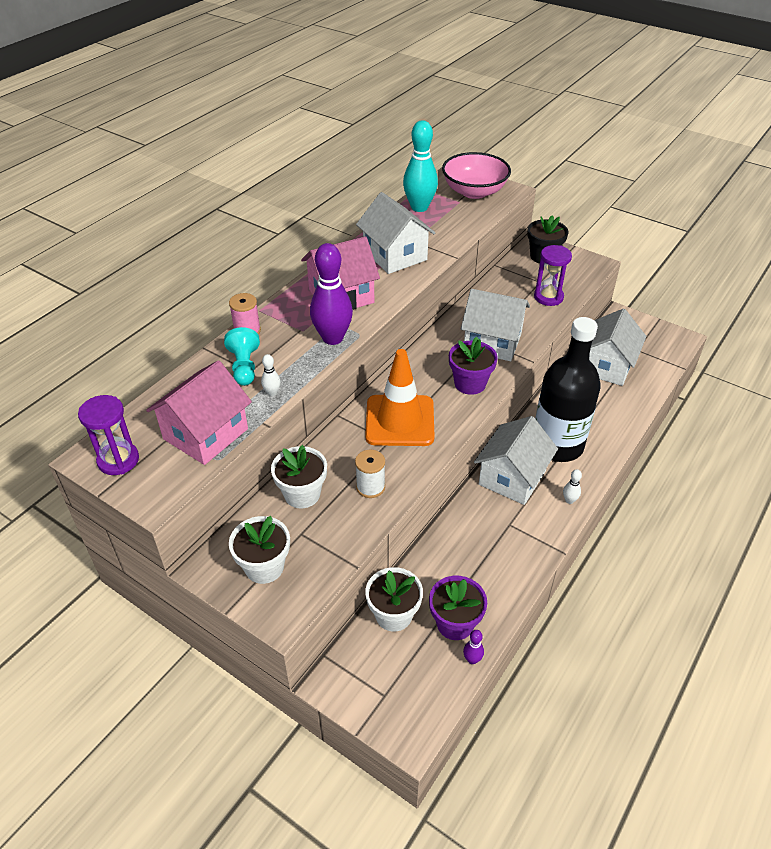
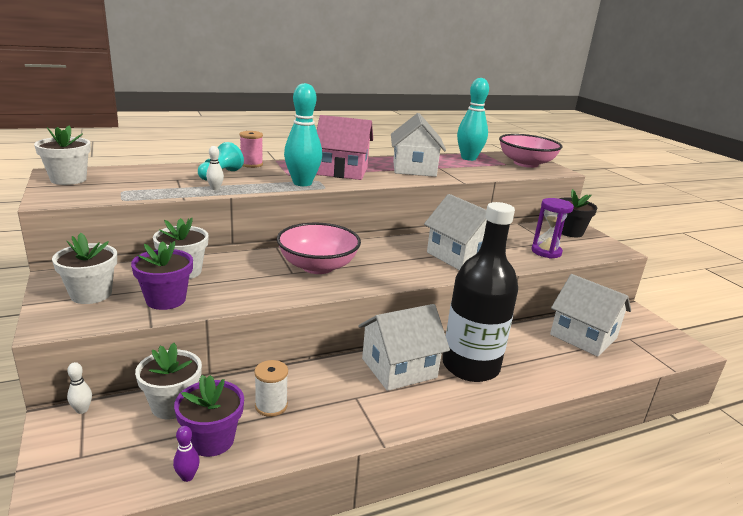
camera: 30 degrees right, 20 degrees down
purple hourglass [78,395,139,475] -> white flower pot [34,126,91,185]
pink house [146,360,252,465] -> none
purple bowling pin [310,243,353,345] -> turquoise bowling pin [284,83,322,186]
white spool [355,450,385,498] -> white spool moved to [254,360,288,417]
orange traffic cone [365,349,435,446] -> pink bowl [277,223,361,274]
purple flower pot [449,337,498,395] -> purple flower pot moved to [131,241,193,310]
white bowling pin [563,469,582,504] -> white bowling pin moved to [67,362,92,414]
white house [589,308,646,386] -> white house turned 75 degrees clockwise [550,274,631,357]

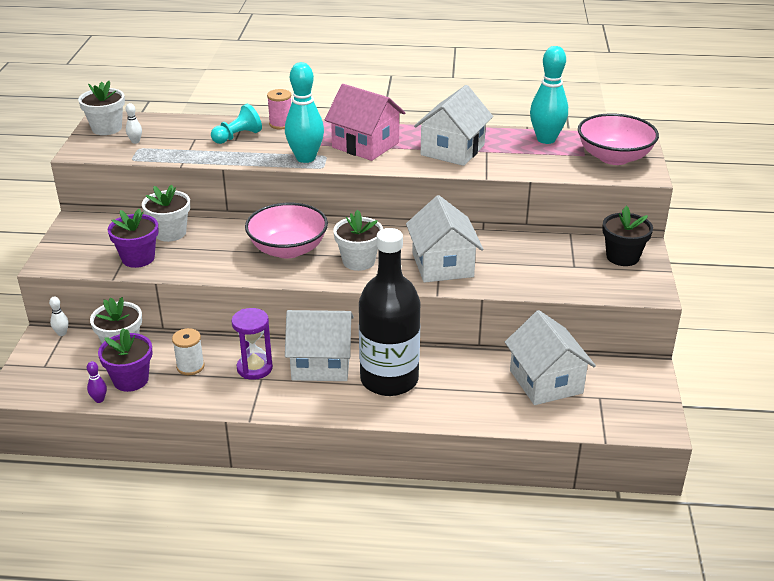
camera: 30 degrees right, 10 degrees up
white flower pot [52,233,117,304] -> white flower pot moved to [333,209,383,271]
white bowling pin [206,146,224,190] -> white bowling pin moved to [126,103,142,144]
purple hourglass [531,198,574,259] -> purple hourglass moved to [231,308,273,380]

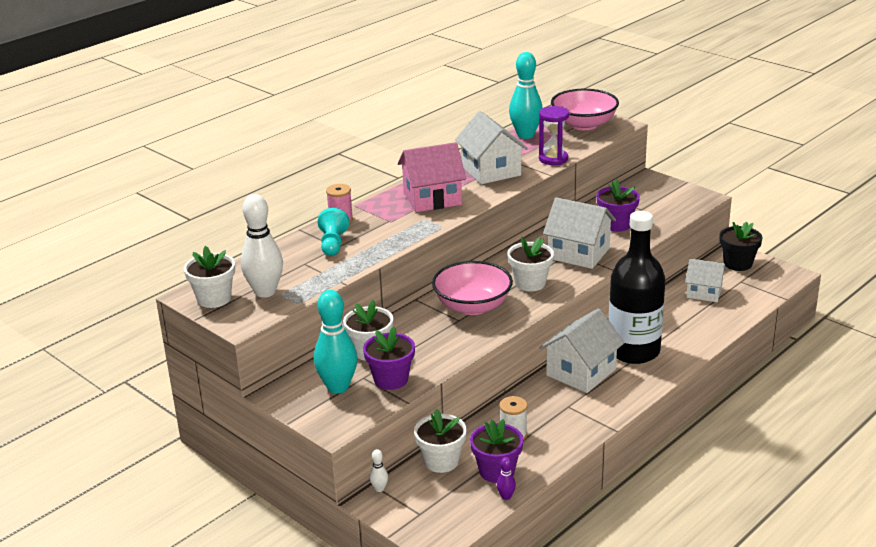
camera: 50 degrees left, 5 degrees down
white bowling pin [126,103,142,144] -> white bowling pin [241,194,283,298], size x2.37
purple hourglass [231,308,273,380] -> purple hourglass moved to [539,106,569,165]
turquoise bowling pin [285,62,324,163] -> turquoise bowling pin moved to [314,290,357,394]
white house [505,310,596,405] -> white house [685,259,726,302], size x0.66
black flower pot [602,206,653,266] -> black flower pot moved to [719,222,763,271]
none -> purple flower pot [597,179,640,232]

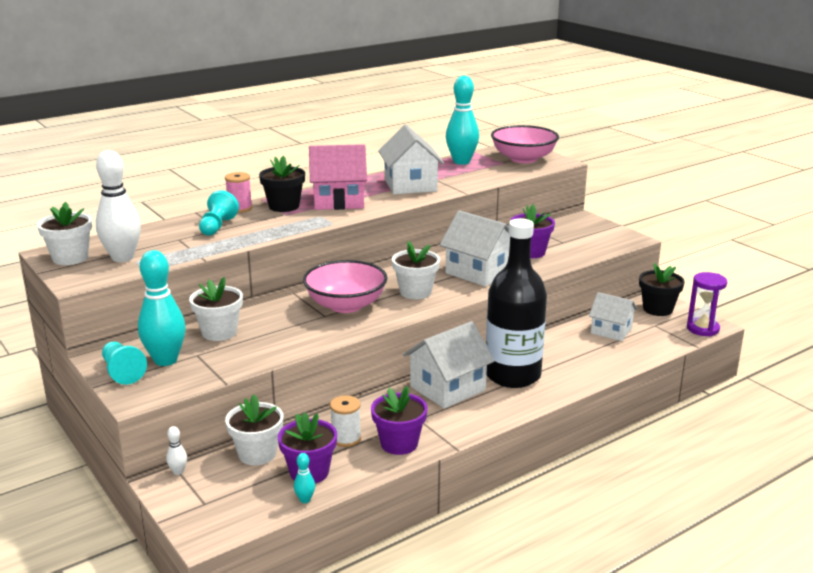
camera: 10 degrees right, 5 degrees down
purple flower pot [363,327,415,390] -> purple flower pot moved to [371,386,428,455]
purple bowling pin [497,457,516,500] -> turquoise bowling pin [294,453,315,503]
purple hourglass [539,106,569,165] -> purple hourglass moved to [687,272,727,337]
none -> turquoise pawn [102,342,147,385]
none -> black flower pot [259,156,305,212]

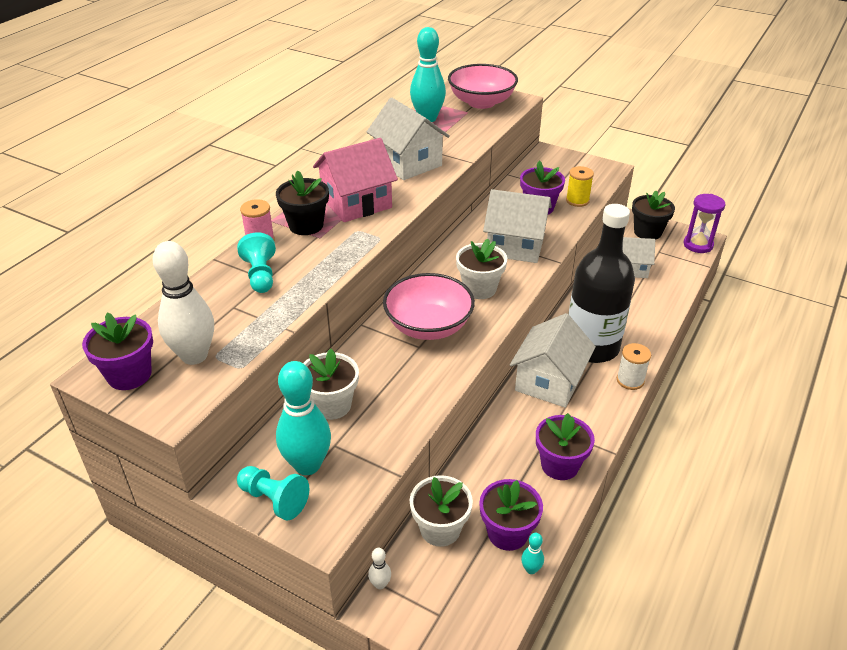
camera: 25 degrees left, 15 degrees up
white flower pot [37,202,92,265] -> purple flower pot [82,312,153,390]
white spool [330,396,361,447] -> white spool moved to [617,343,651,390]
none -> yellow spool [566,166,594,207]

